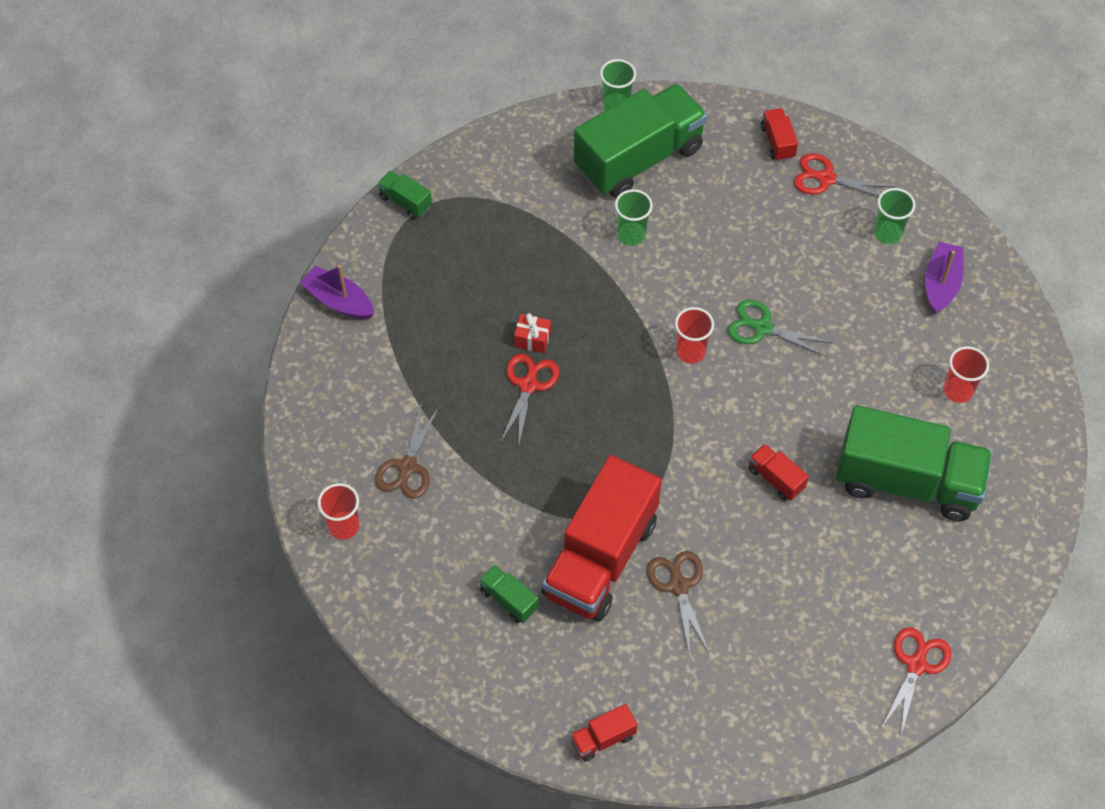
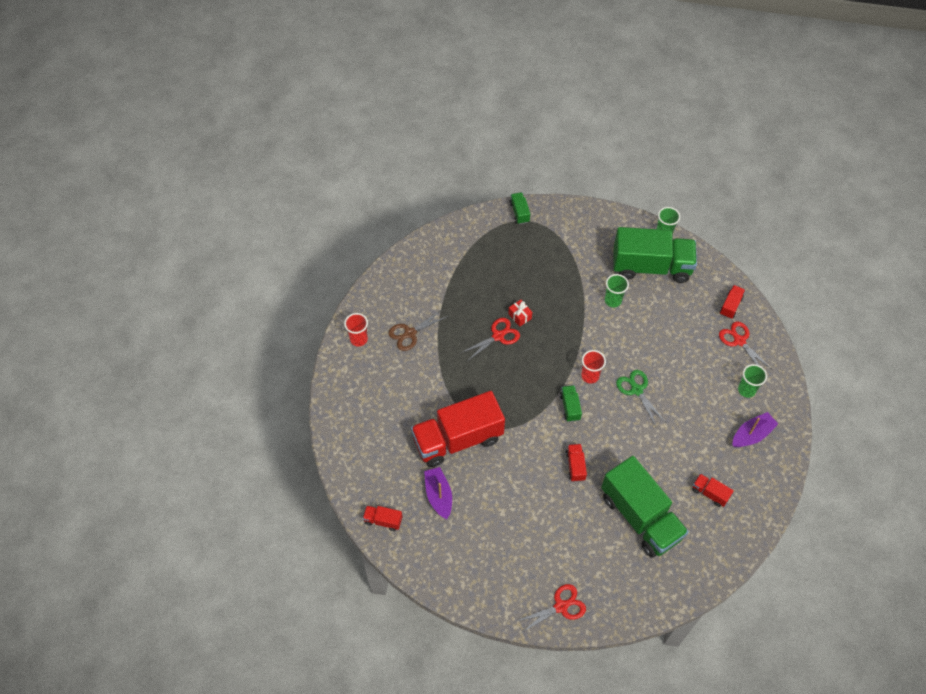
camera: 40 degrees right, 0 degrees up
purple boat [300,265,374,319] -> purple boat moved to [424,467,452,519]
green truck [479,565,539,623] -> green truck moved to [560,385,582,422]
brown scissors [647,551,709,656] -> none
red cup [944,346,989,403] -> red truck [692,474,734,507]

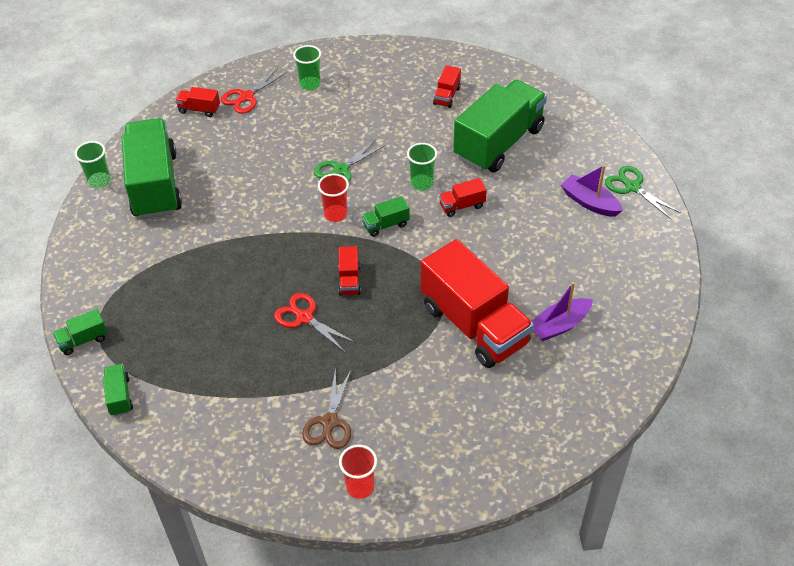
camera: 105 degrees left, 10 degrees down
red truck [363,506,402,531] -> red truck moved to [338,246,361,296]
brown scissors [389,309,449,351] -> brown scissors turned 60 degrees clockwise [302,367,352,449]
red gift [508,300,532,327] -> none
red scissors [517,584,586,633] -> green scissors [605,166,681,220]
green cup [605,274,629,308] -> green cup moved to [407,143,437,190]
purple boat [732,412,778,447] -> purple boat moved to [561,165,623,217]
none -> green truck [103,364,133,416]

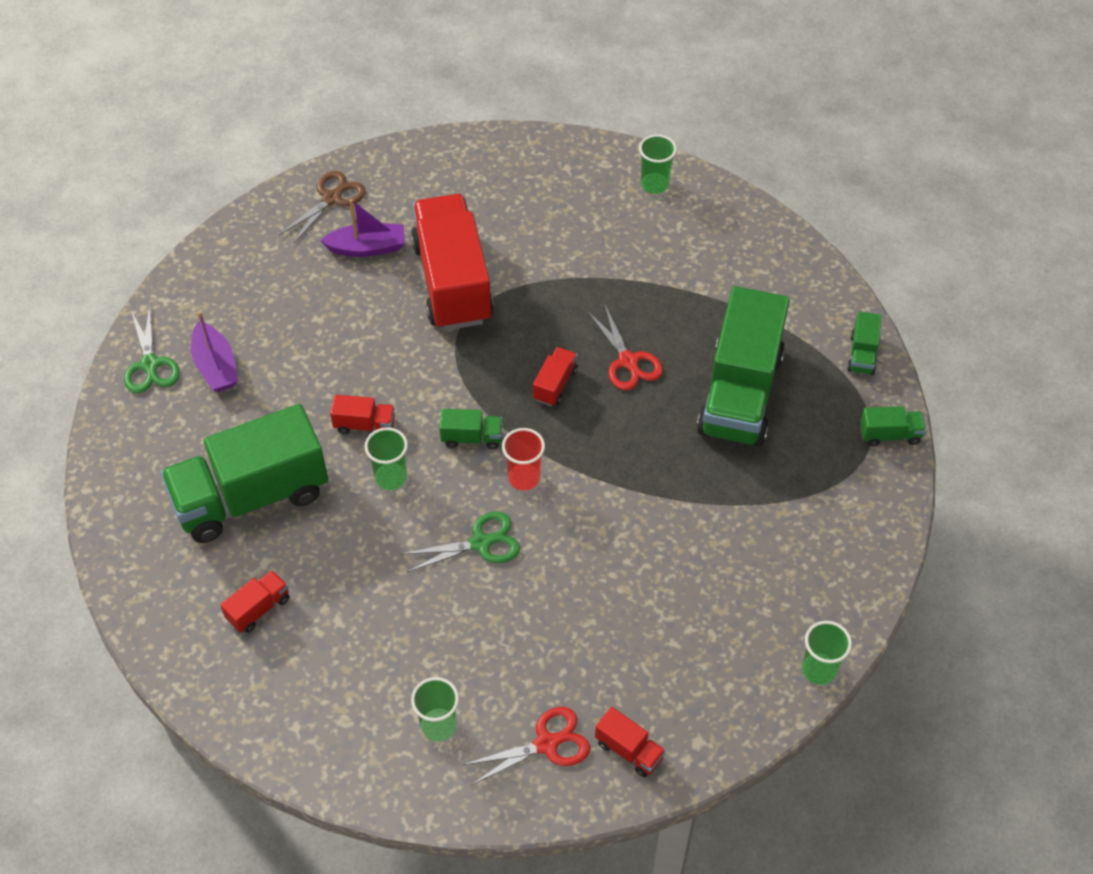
camera: 155 degrees left, 5 degrees up
green truck [121,118,182,219] -> green truck moved to [697,286,790,447]
brown scissors [302,367,352,449] -> brown scissors moved to [279,171,365,244]
red cup [339,445,377,499] -> green cup [639,134,677,194]

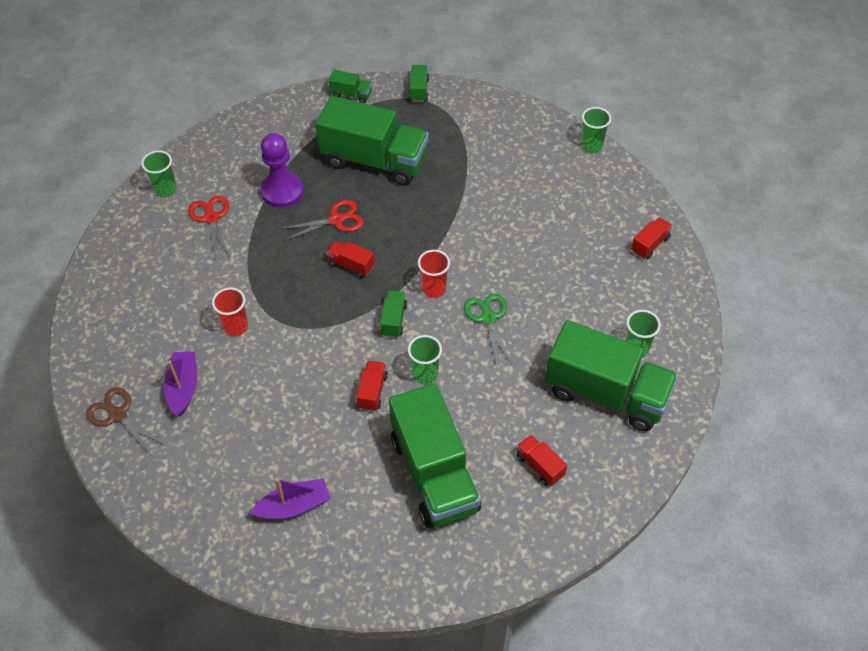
camera: 85 degrees left, 0 degrees up
green scissors [124,305,180,393] -> none
red truck [411,194,494,330] -> red cup [212,287,248,336]
red scissors [462,707,590,785] -> red scissors moved to [188,196,231,260]
none -> purple pawn [261,133,304,208]
none -> green truck [545,320,678,431]

